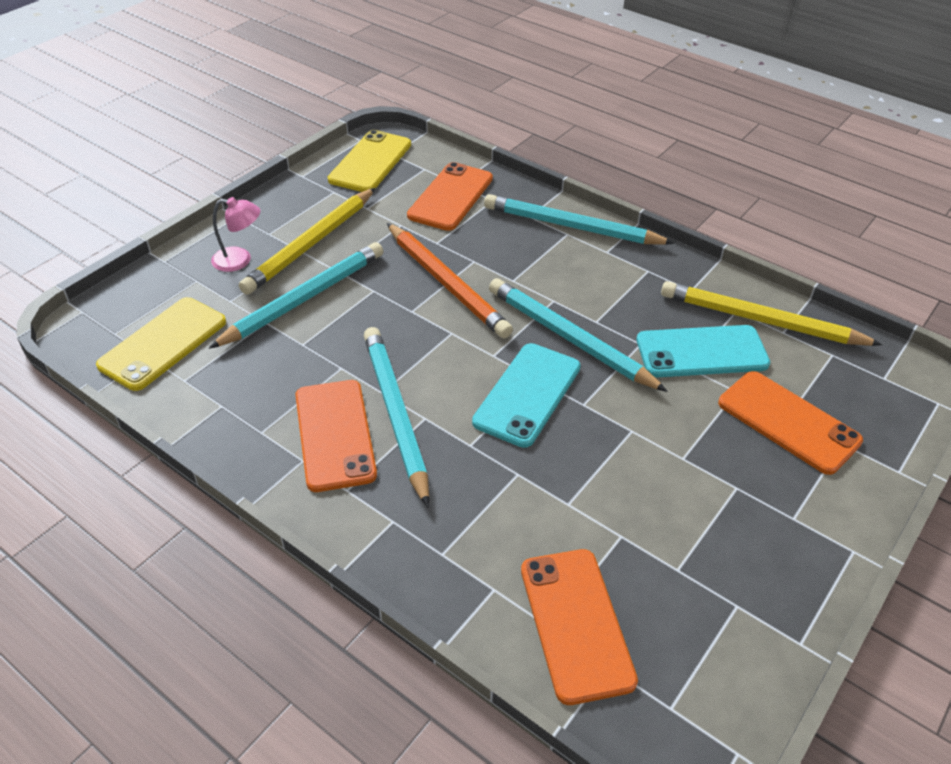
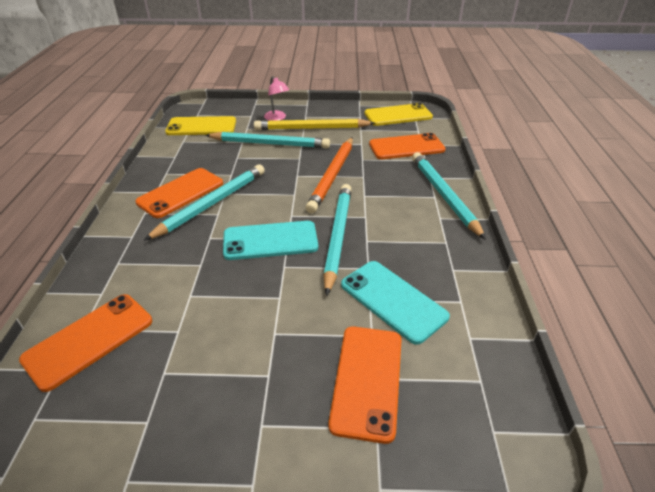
camera: 55 degrees right, 5 degrees down
yellow pencil [661,281,882,346] -> none

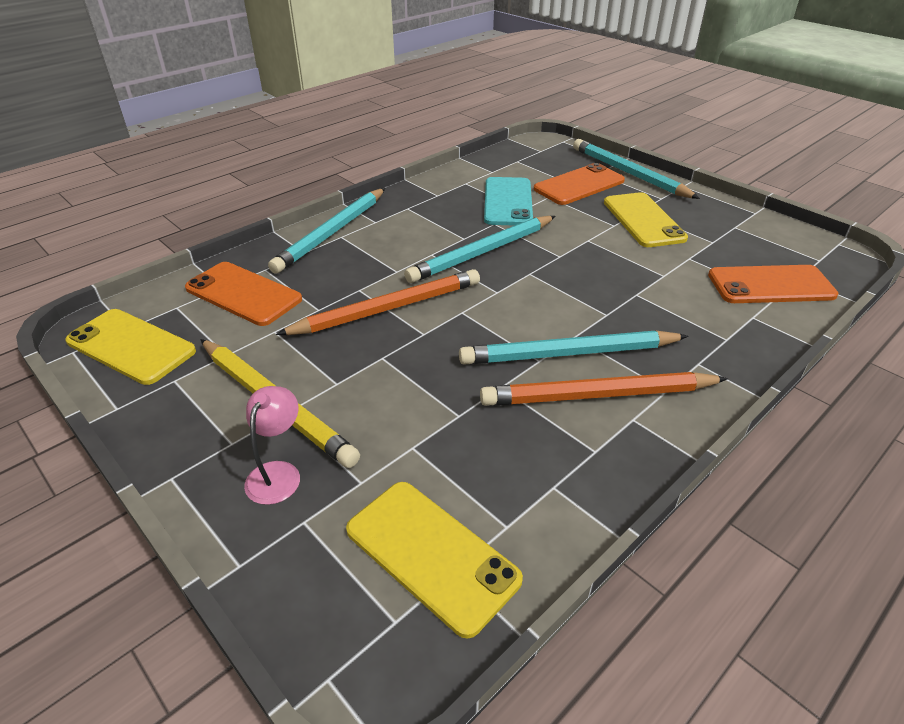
camera: 135 degrees left, 0 degrees up
orange phone [135,168,223,218] -> orange pencil [480,372,728,406]
turquoise pencil [205,132,330,148] -> turquoise pencil moved to [573,139,700,199]
turquoise phone [223,221,318,260] -> none
none -> yellow phone [604,192,688,247]

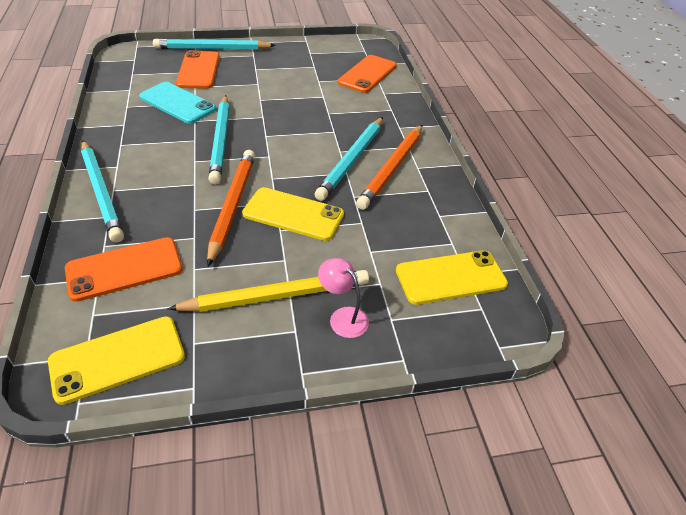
camera: 60 degrees left, 5 degrees up
yellow phone [604,192,688,247] -> yellow phone moved to [242,187,344,241]

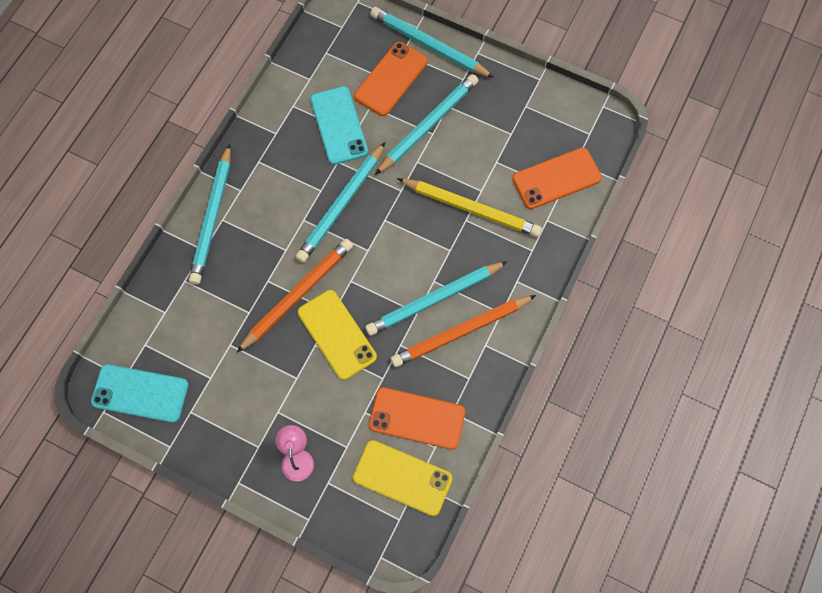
camera: 40 degrees right, 25 degrees up
yellow phone [48,316,185,405] -> turquoise phone [91,364,189,423]
orange phone [65,237,183,302] -> orange phone moved to [369,387,465,450]
yellow pencil [168,270,369,312] -> yellow pencil moved to [397,178,542,237]
none -> turquoise pencil [375,74,478,175]

